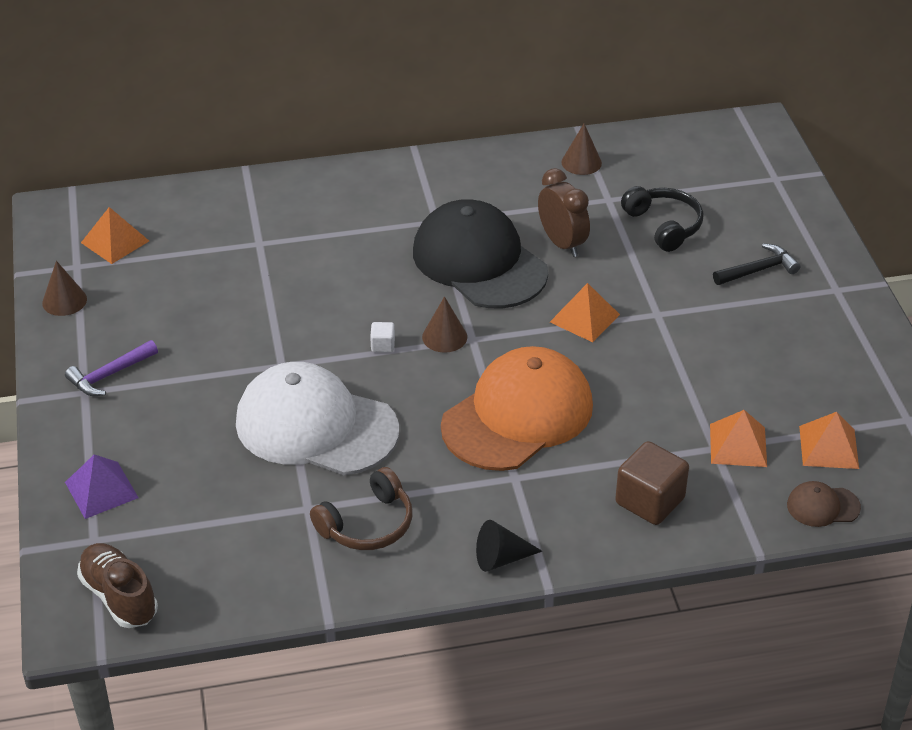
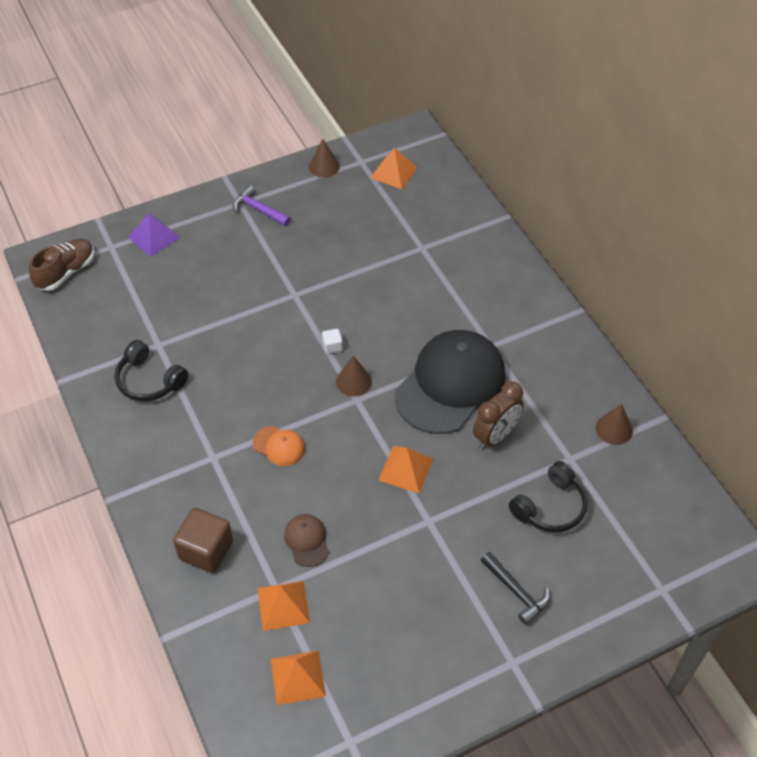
camera: 75 degrees right, 10 degrees up
white cap [236,362,399,475] -> none
brown headphones [310,467,412,550] -> black headphones [114,340,188,401]
orange cap [441,346,593,471] -> orange cap [253,426,305,466], size x0.41
black cone [476,520,542,572] -> none
brown cap [787,481,861,527] -> brown cap moved to [284,514,329,567]

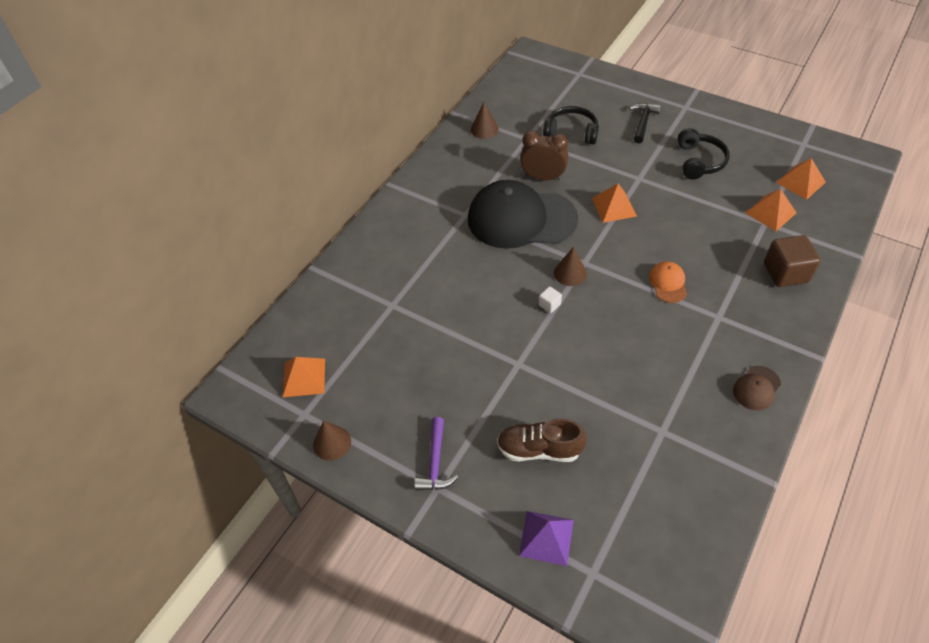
camera: 120 degrees left, 0 degrees up
brown shoe [29,239,94,291] -> brown shoe moved to [497,419,587,462]
black headphones [114,340,188,401] -> black headphones moved to [678,128,730,179]
brown cap [284,514,329,567] -> brown cap moved to [733,366,781,410]

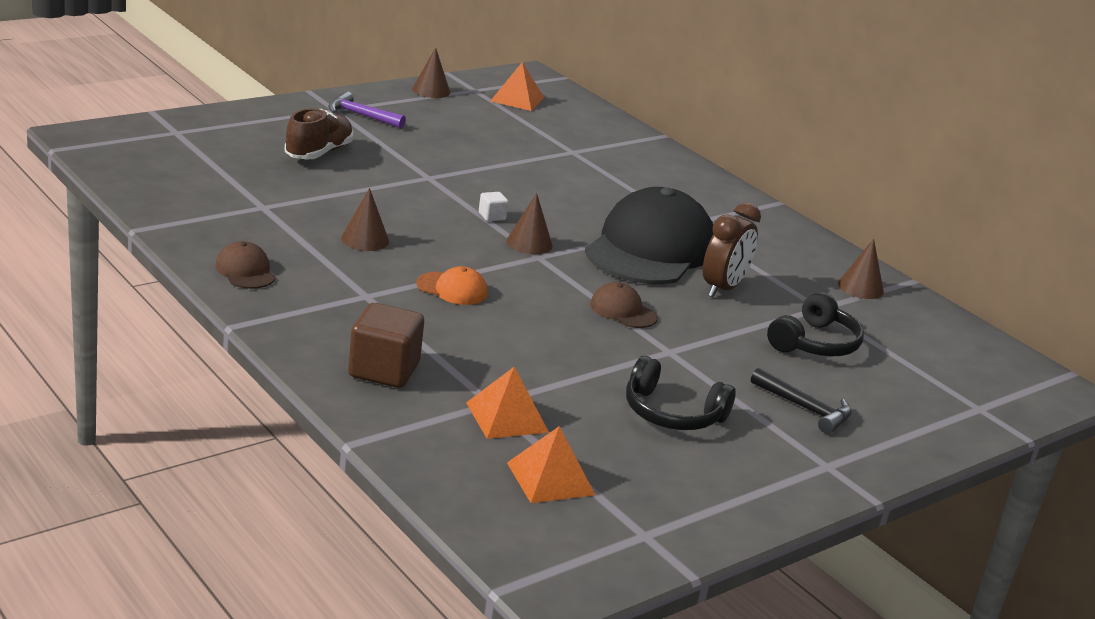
camera: 105 degrees right, 25 degrees down
purple pyramid [519,511,574,566] -> none
orange pyramid [592,184,637,223] -> brown cap [590,282,658,328]
none -> brown cone [341,188,389,251]

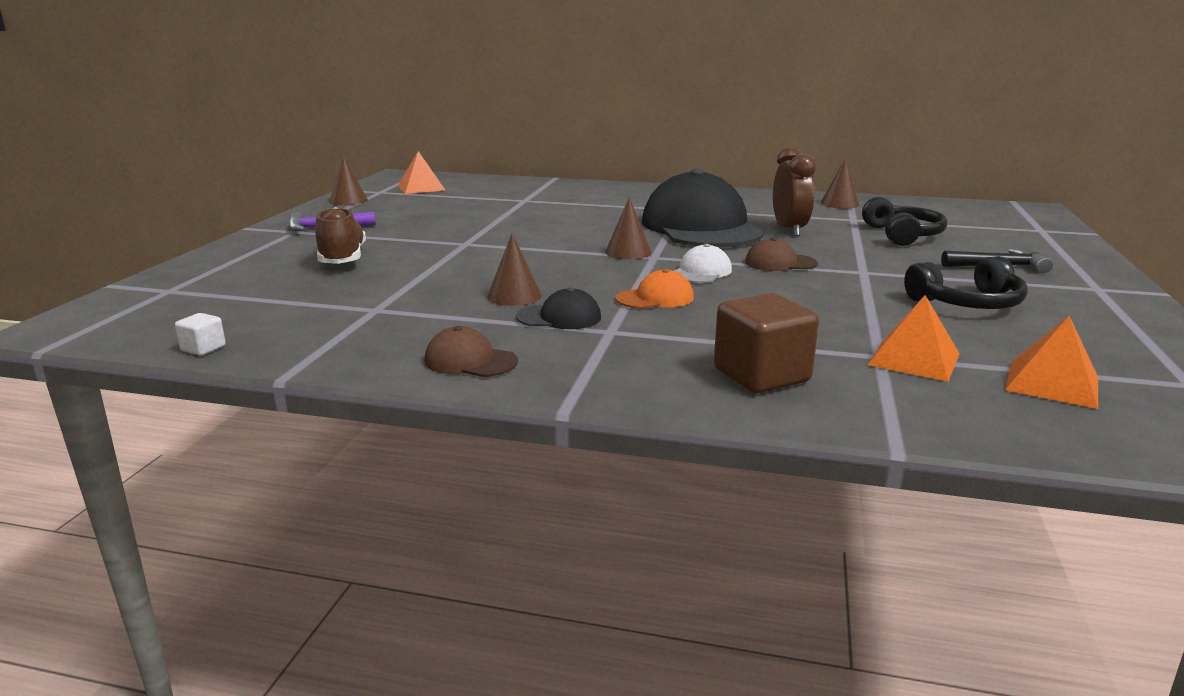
camera: 35 degrees left, 5 degrees down
white cube [479,192,509,221] -> white cube moved to [175,313,226,356]
none -> black cap [516,287,601,329]
none -> white cap [674,244,732,283]

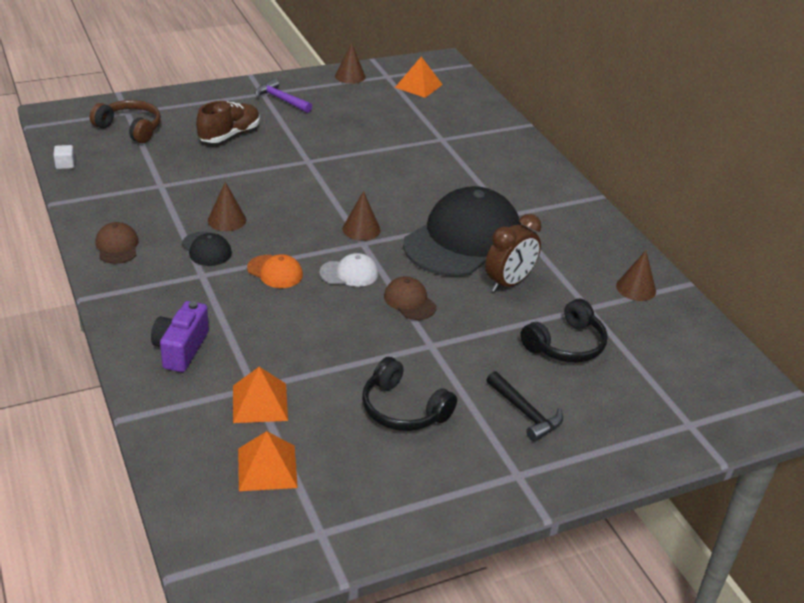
camera: 50 degrees right, 15 degrees up
brown cube [714,293,819,393] -> purple camera [151,301,209,372]
none -> brown headphones [90,100,161,143]

